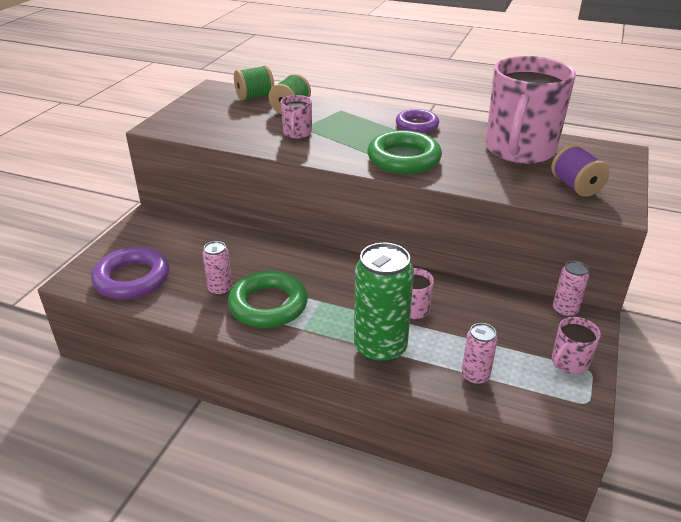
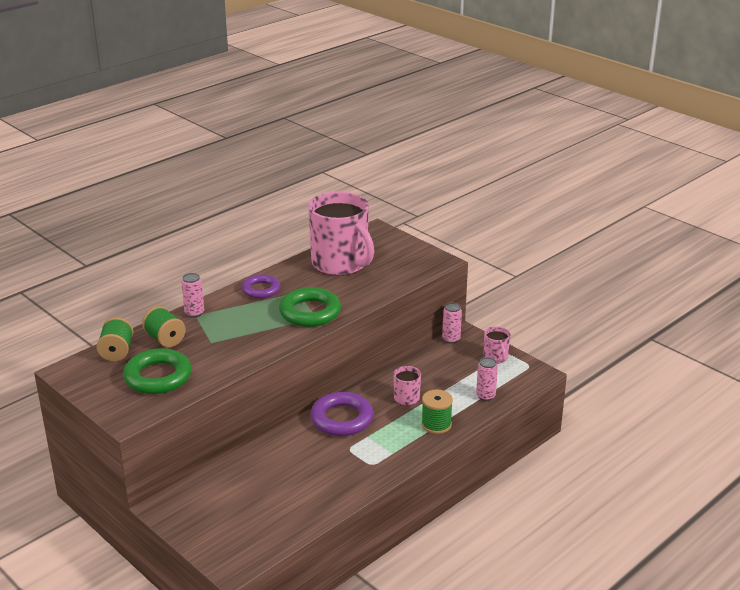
camera: 65 degrees left, 5 degrees down
purple ring [91,247,170,299] -> purple ring moved to [310,392,374,436]
pink can [202,241,233,296] -> pink can moved to [181,273,204,318]
green ring [228,271,308,328] -> green ring moved to [123,348,192,394]
pink mug [281,95,312,139] -> none
green can [354,243,414,364] -> green spool [421,390,453,434]
purple spool [551,144,610,197] -> none

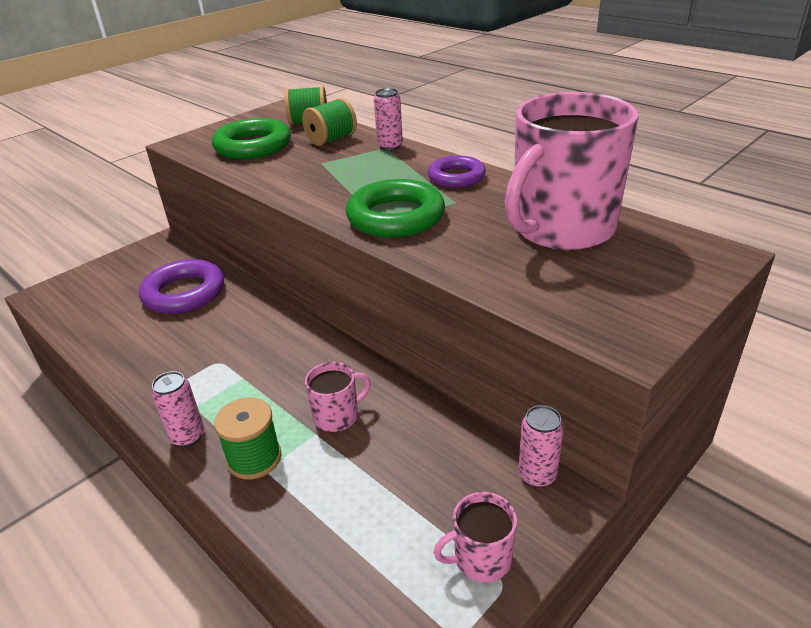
camera: 90 degrees right, 5 degrees up
purple ring [310,392,374,436] -> purple ring moved to [139,259,224,314]
pink can [476,357,498,401] -> pink can moved to [152,371,204,447]

